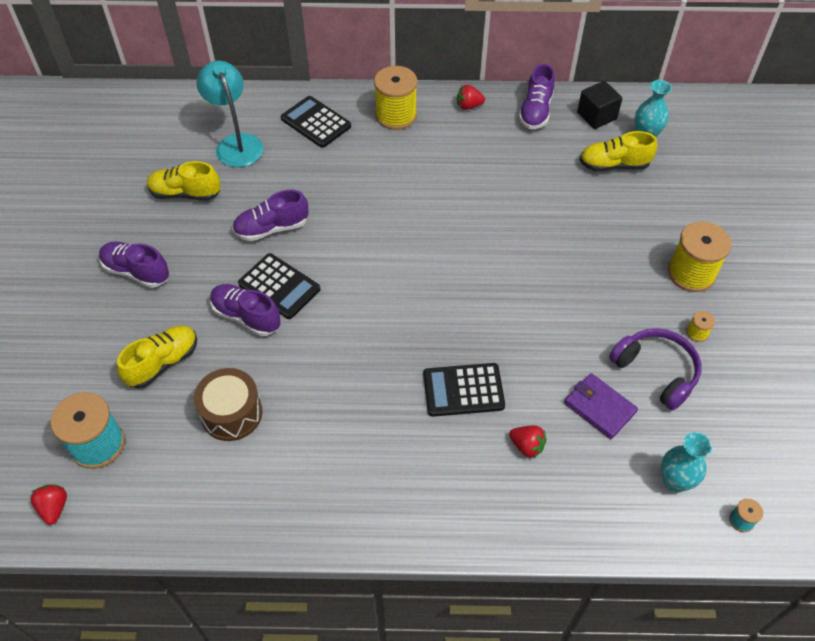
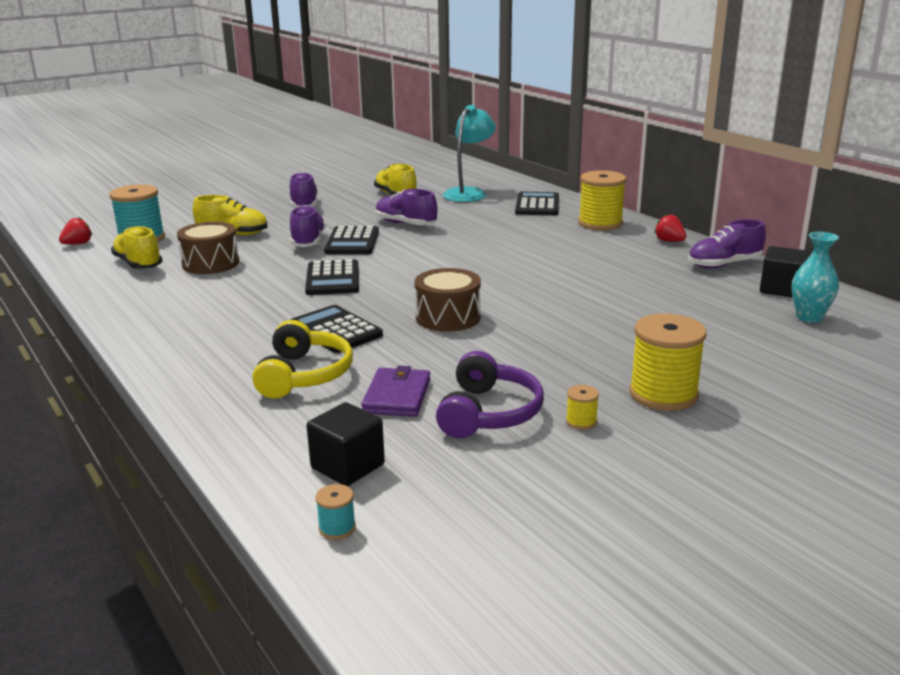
camera: 55 degrees right, 30 degrees down
red strawberry [509,426,547,459] -> yellow headphones [252,320,353,399]
yellow shoe [579,131,657,172] -> yellow shoe moved to [111,226,162,269]
turquoise vase [661,432,712,493] -> black cube [306,402,385,486]
none -> black calculator [305,259,359,295]
none -> brown drum [414,268,481,332]

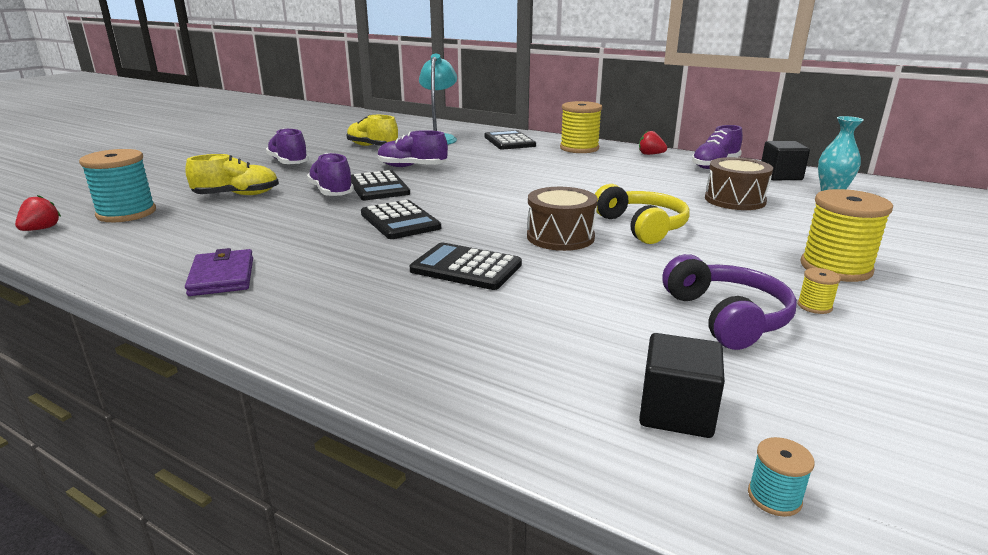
camera: 25 degrees left, 0 degrees up
yellow shoe [111,226,162,269] -> none
brown drum [177,222,239,274] -> brown drum moved to [705,157,773,210]
yellow headphones [252,320,353,399] -> yellow headphones moved to [595,184,689,244]
purple wallet [361,366,430,417] -> purple wallet moved to [185,248,253,296]

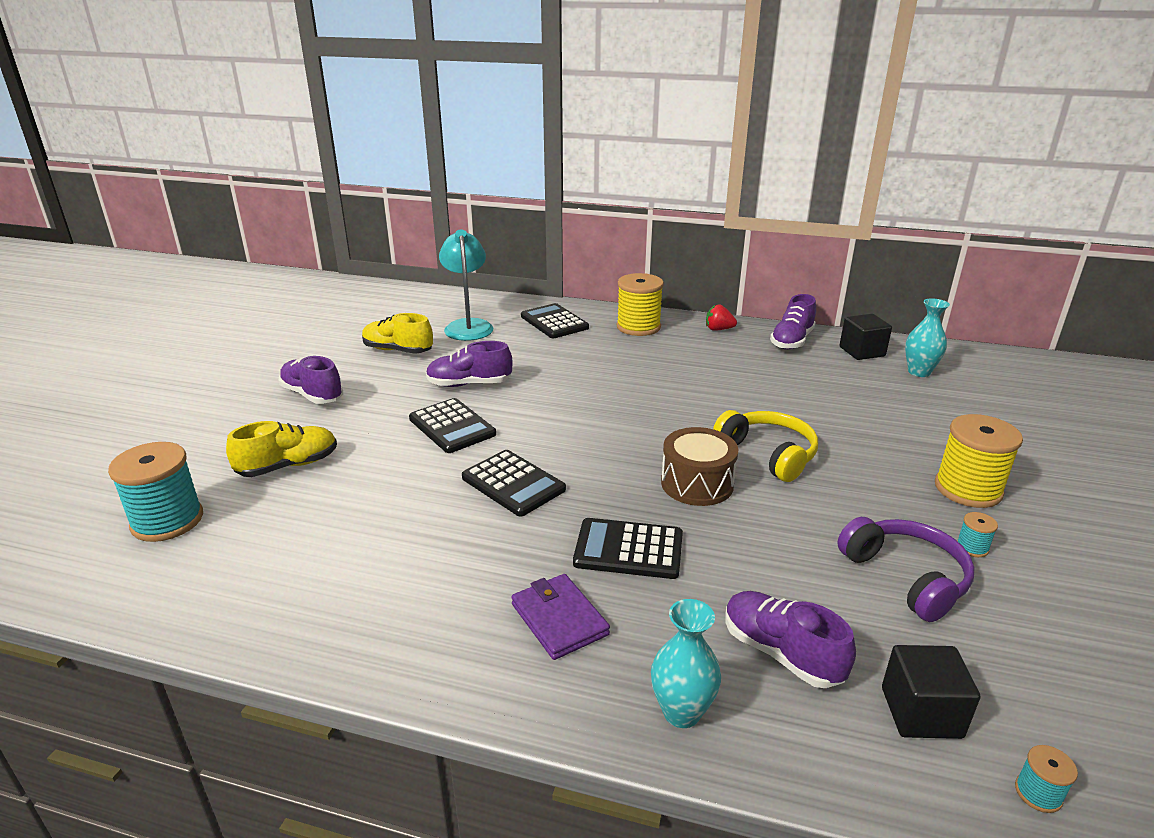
camera: 15 degrees left, 5 degrees up
red strawberry [15,195,61,231] -> none
purple wallet [185,248,253,296] -> purple wallet moved to [511,574,610,660]
purple shoe [307,153,354,196] -> purple shoe moved to [726,591,856,688]
brown drum [705,157,773,210] -> none
yellow spool [797,268,841,314] -> turquoise spool [957,512,998,557]
none -> turquoise vase [651,599,721,728]

